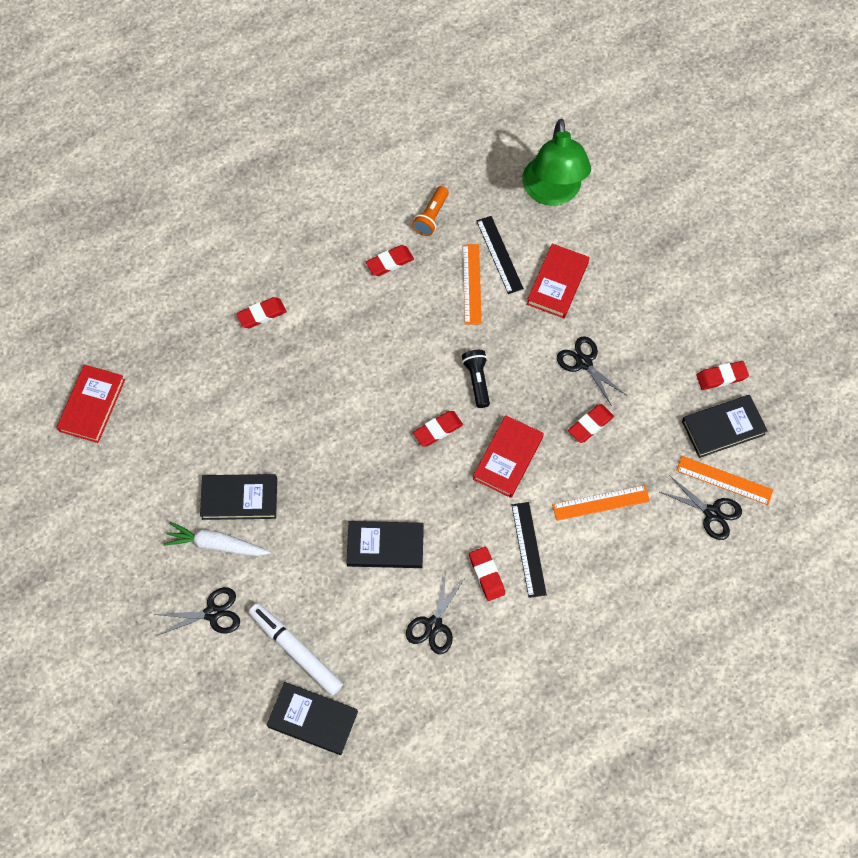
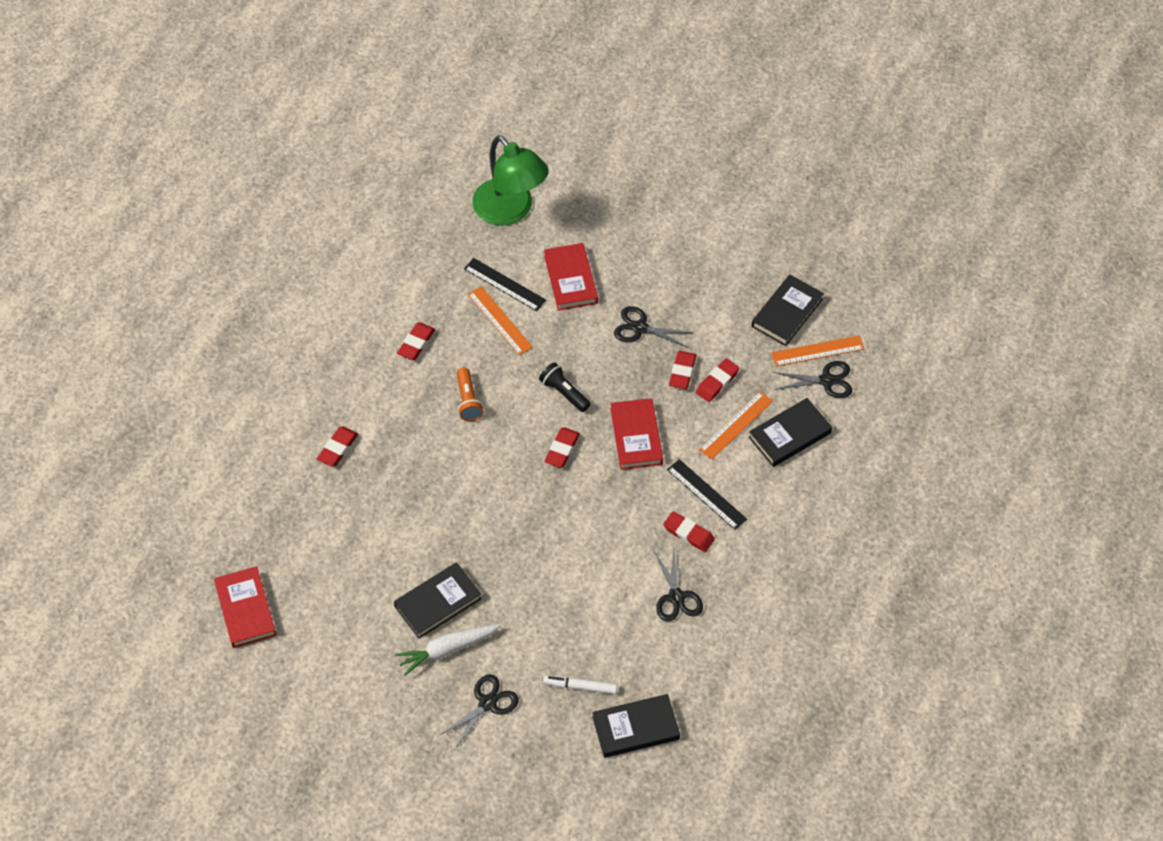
camera: 35 degrees left, 10 degrees down
white marker [248,603,343,696] -> white marker [543,675,617,694], size x0.61
black book [346,521,424,568] -> black book moved to [749,398,832,467]
orange flashlight [412,186,449,236] -> orange flashlight moved to [456,367,483,421]
red eraser [696,361,749,390] -> red eraser moved to [696,358,739,402]

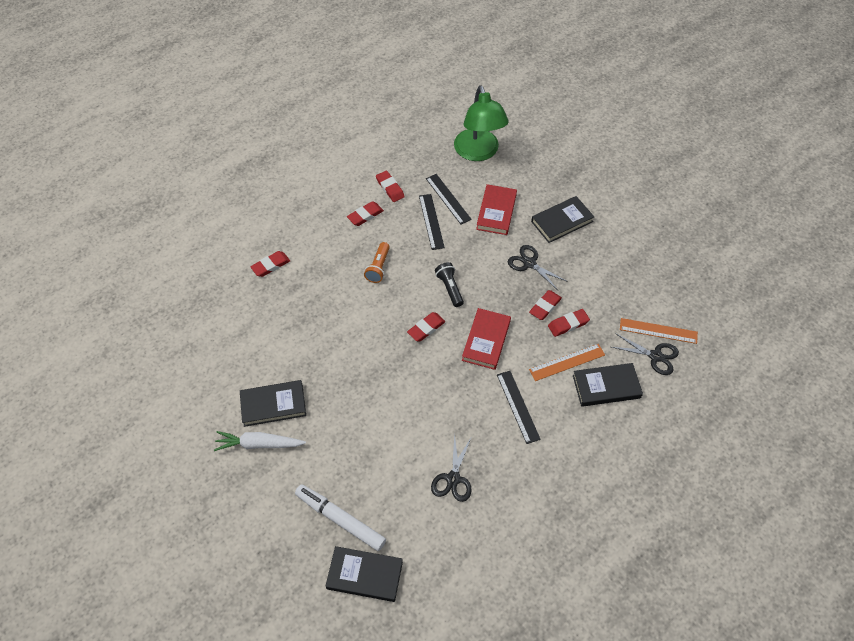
camera: 25 degrees right, 0 degrees up
red book [214,566,276,648] -> none
black scissors [440,674,519,749] -> none
orange ruler [468,286,533,355] -> black ruler [419,194,445,250]
white marker [543,675,617,694] -> white marker [295,484,386,551], size x1.64
red eraser [663,511,715,552] -> red eraser moved to [376,171,405,202]
black book [752,275,824,346] -> black book moved to [531,196,594,243]

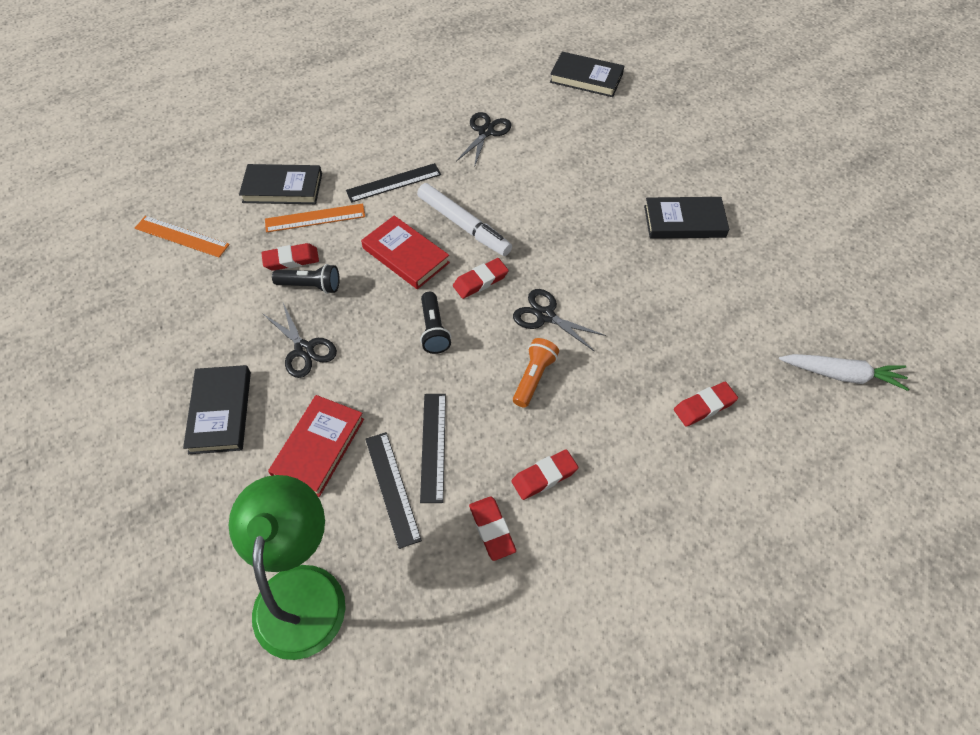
camera: 170 degrees left, 0 degrees up
white carrot [214,431,306,451] -> white carrot moved to [779,354,909,391]
white marker [295,484,386,551] -> white marker moved to [417,183,512,256]
red book [462,308,511,370] -> red book turned 75 degrees counterclockwise [361,215,450,289]
black ruler [497,371,541,444] -> black ruler turned 75 degrees clockwise [346,163,441,202]
red eraser [529,290,562,320] -> black flashlight [272,264,339,294]
black book [531,196,594,243] -> black book turned 75 degrees counterclockwise [183,365,251,454]
black scissors [612,333,679,375] -> black scissors moved to [513,289,606,352]

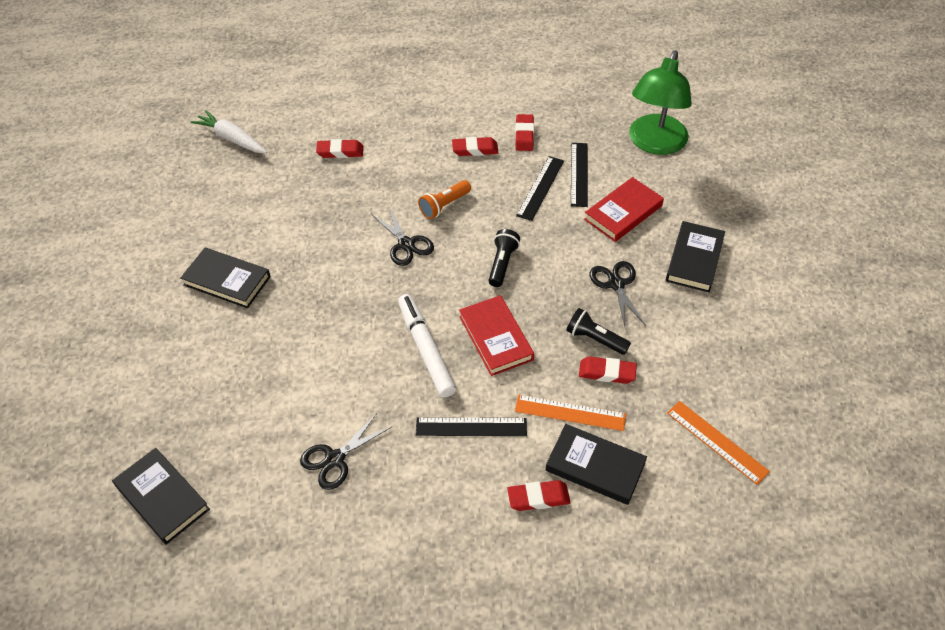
camera: 155 degrees left, 5 degrees down
red eraser [453,258,509,299] -> red eraser moved to [507,480,570,511]

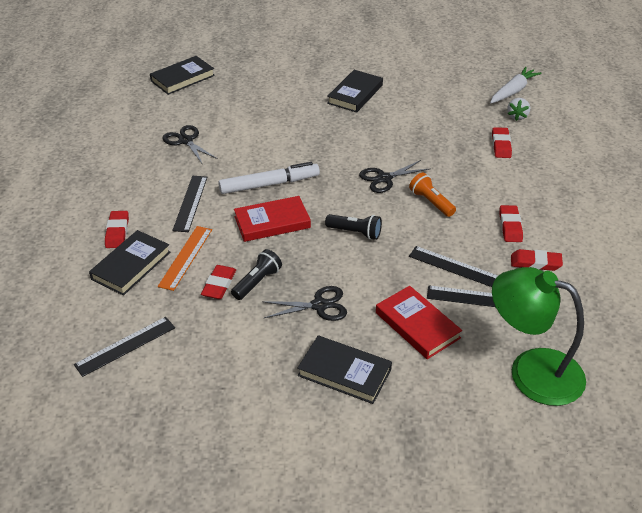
camera: 95 degrees right, 10 degrees down
orange ruler [667,401,770,485] -> black ruler [74,317,175,377]
none -> white strawberry [507,98,530,121]

